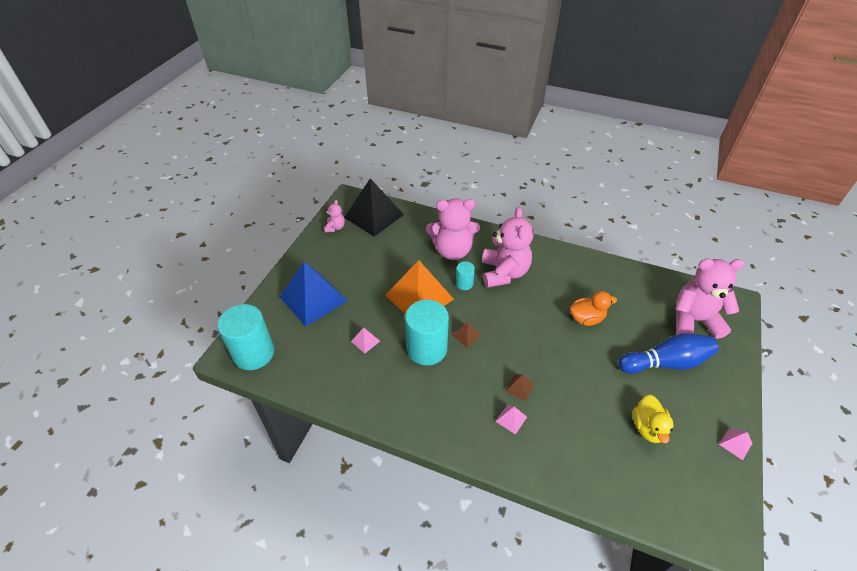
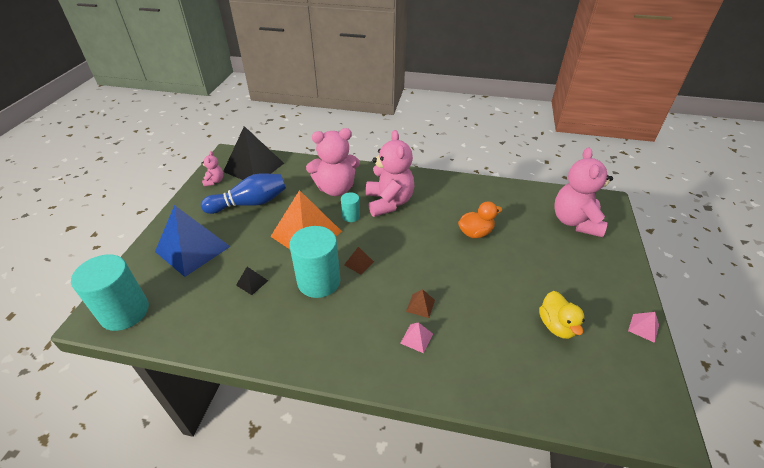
camera: 10 degrees left, 5 degrees down
pink pyramid [351,328,380,354] -> black pyramid [236,267,268,295]
blue bowling pin [618,333,718,374] -> blue bowling pin moved to [201,173,286,214]
pink teddy bear [675,258,745,339] -> pink teddy bear turned 75 degrees counterclockwise [554,147,613,237]

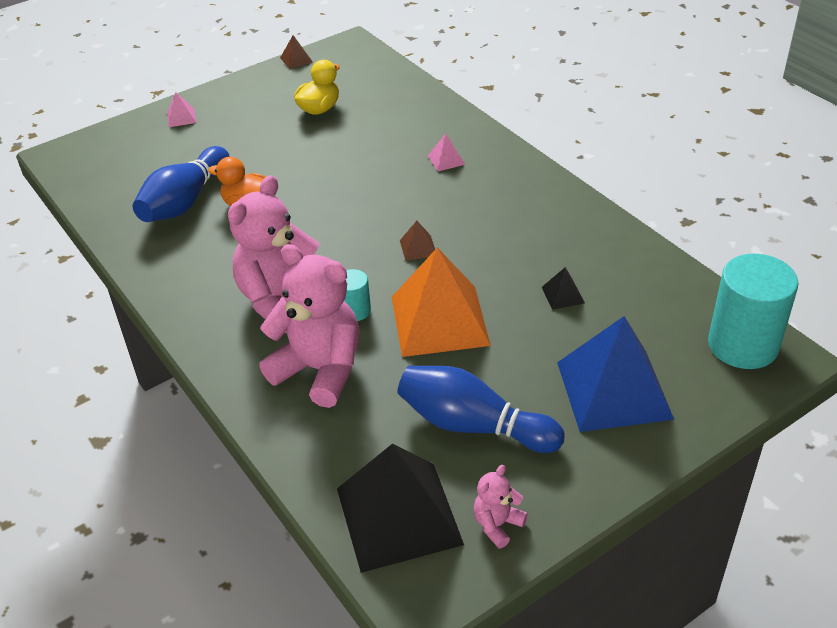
camera: 135 degrees left, 0 degrees up
turquoise cylinder [290,226,340,298] -> none
brown pyramid [406,289,435,318] -> brown pyramid moved to [280,35,313,69]
pink teddy bear [554,147,613,237] -> none
pink pyramid [628,312,659,343] -> pink pyramid moved to [167,92,196,127]
none -> blue bowling pin [133,146,230,222]

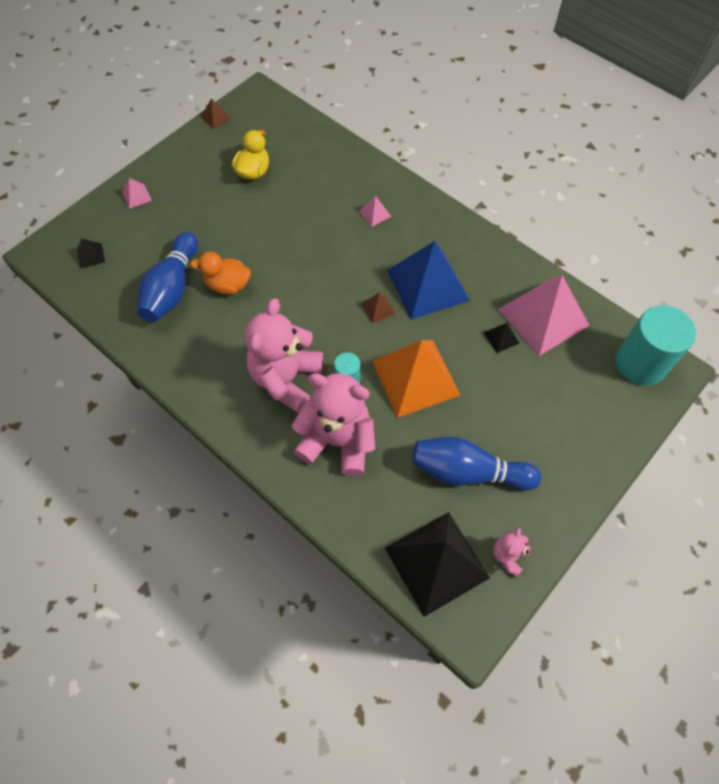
camera: 15 degrees left, 20 degrees up
blue pyramid [557,316,674,432] -> blue pyramid moved to [387,241,470,320]
none -> black pyramid [77,239,105,268]
none -> pink pyramid [498,275,590,356]

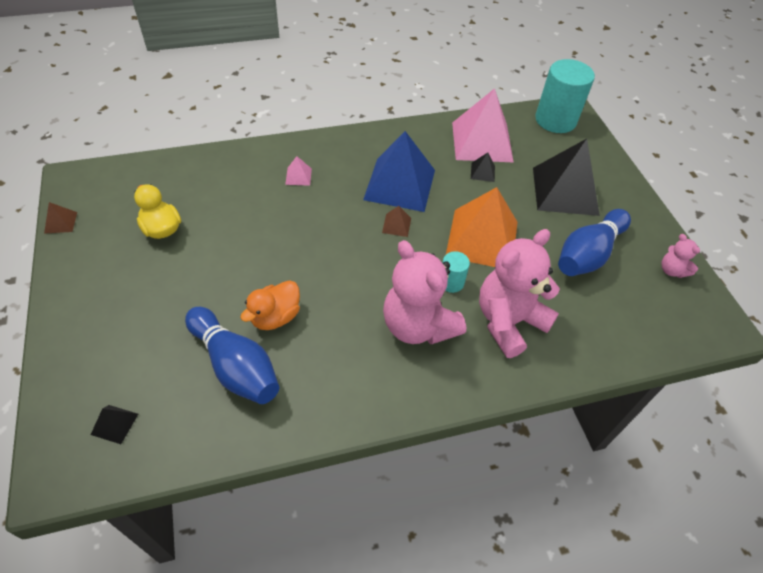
camera: 60 degrees left, 10 degrees down
pink pyramid [122,178,152,209] -> none
black pyramid [385,512,490,617] -> black pyramid moved to [533,139,600,216]

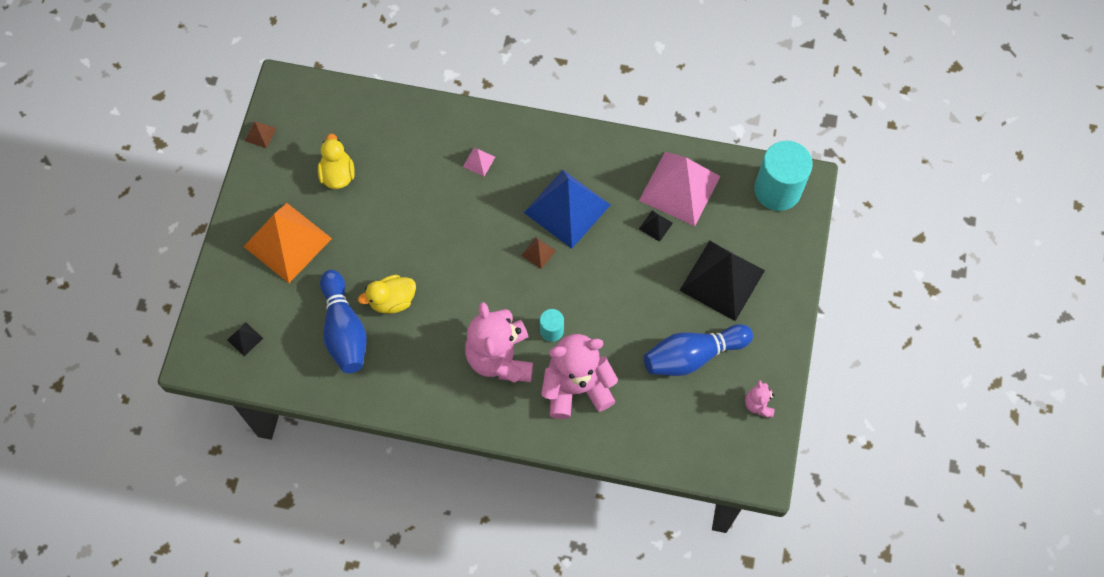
camera: 30 degrees right, 15 degrees up
orange duck [240,280,300,330] -> yellow duck [358,275,416,314]
orange pyramid [446,187,518,267] -> orange pyramid moved to [243,203,332,283]

